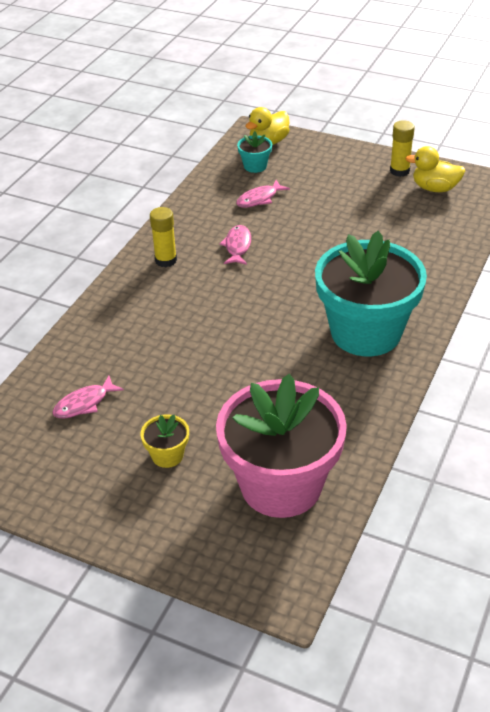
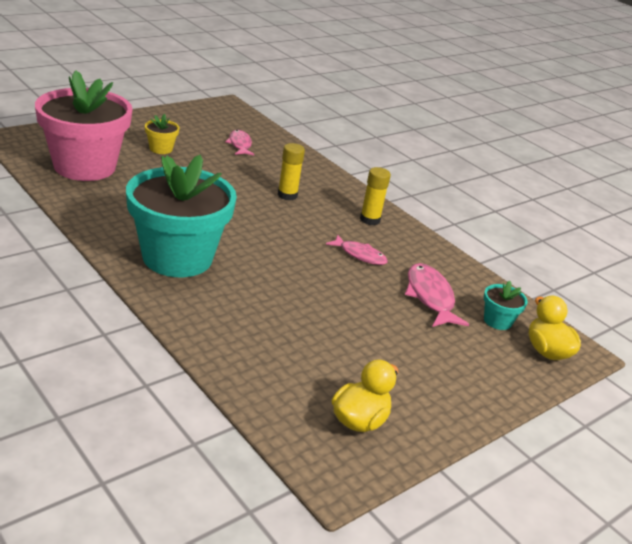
camera: 110 degrees right, 10 degrees down
pink fish [236,180,290,208] -> pink fish [405,263,469,327], size x1.50
yellow glue stick [390,120,415,177] -> yellow glue stick moved to [278,143,305,200]

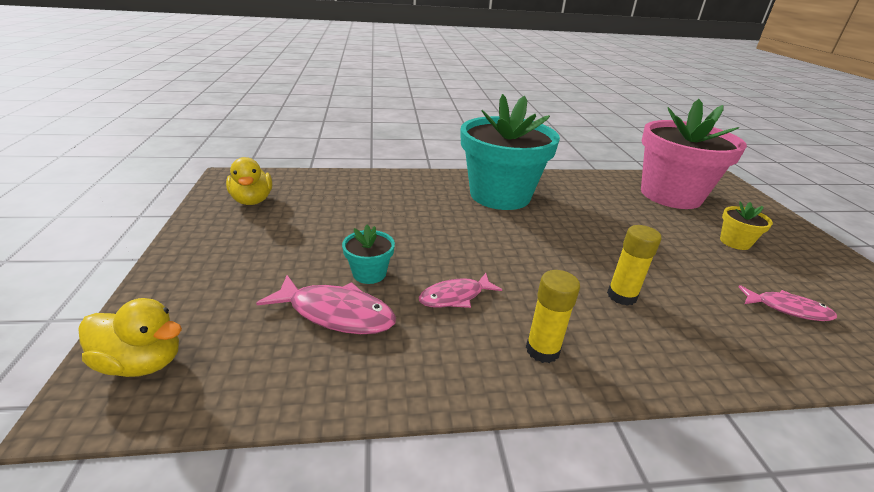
camera: 125 degrees right, 0 degrees up
turquoise flower pot [484,281,528,330] -> turquoise flower pot moved to [342,225,395,284]

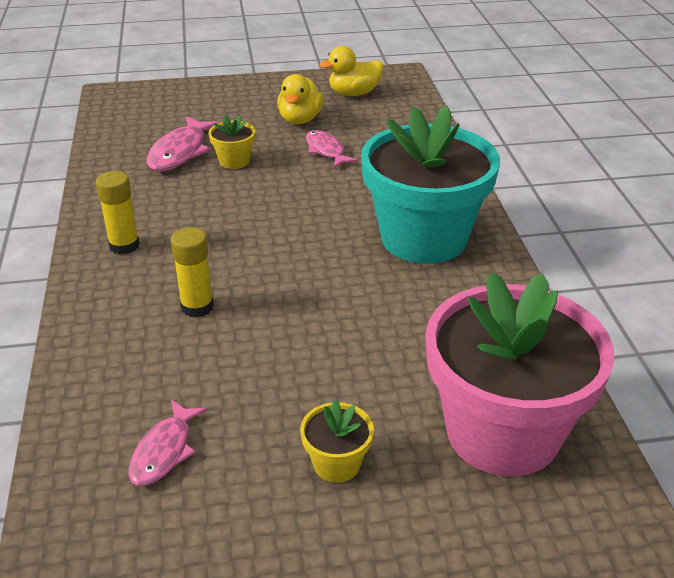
camera: 90 degrees right, 5 degrees up
yellow duck [78,298,182,377] -> yellow duck moved to [277,74,324,124]
turquoise flower pot [342,225,395,284] -> yellow flower pot [208,115,255,169]
pink fish [419,273,502,308] -> pink fish moved to [306,130,358,168]

